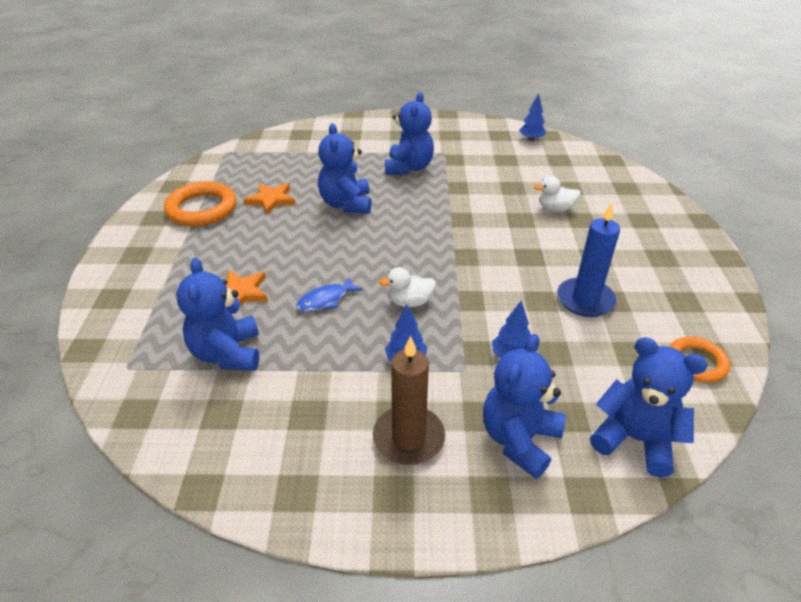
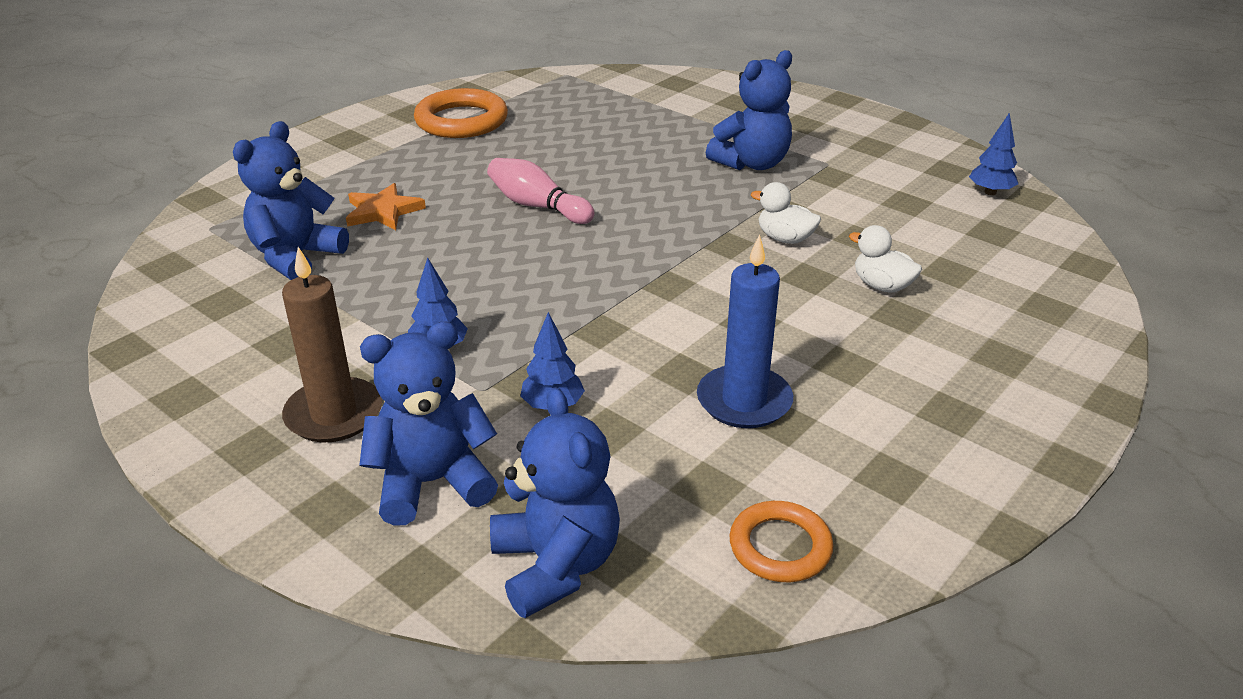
camera: 40 degrees right, 5 degrees down
orange star [243,183,296,214] -> none
blue fish [296,277,363,312] -> none
blue teddy bear [318,123,371,214] -> none
white duck [379,267,436,307] -> white duck moved to [751,182,821,244]
none -> pink bowling pin [487,158,595,224]

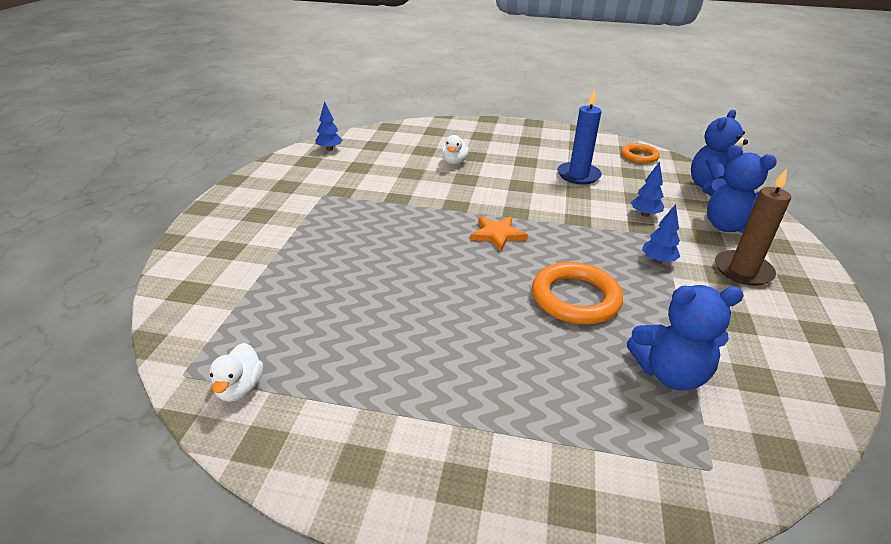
camera: 120 degrees left, 0 degrees up
orange star [346,183,426,230] -> orange star moved to [470,216,528,251]
orange ring [414,88,508,138] -> orange ring moved to [532,262,623,325]
pink bowling pin [487,158,595,224] -> none
blue teddy bear [706,50,792,170] -> none
white duck [751,182,821,244] -> white duck moved to [210,343,263,402]

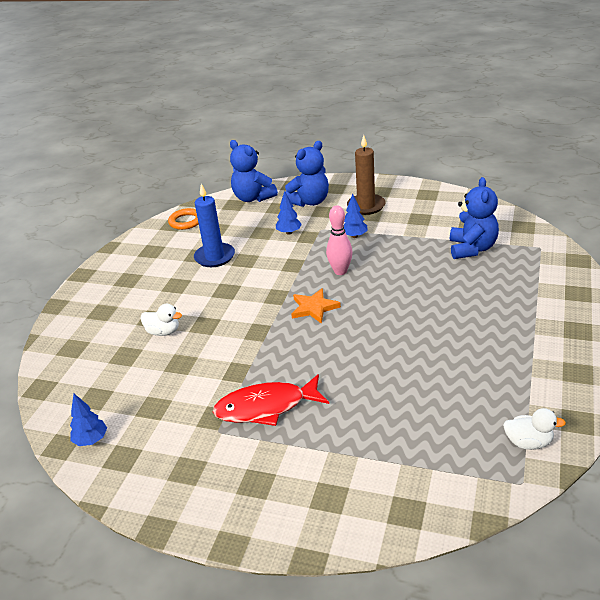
camera: 80 degrees left, 0 degrees up
orange ring [532,262,623,325] -> none
none -> red fish [213,374,329,426]
none -> pink bowling pin [326,205,353,275]

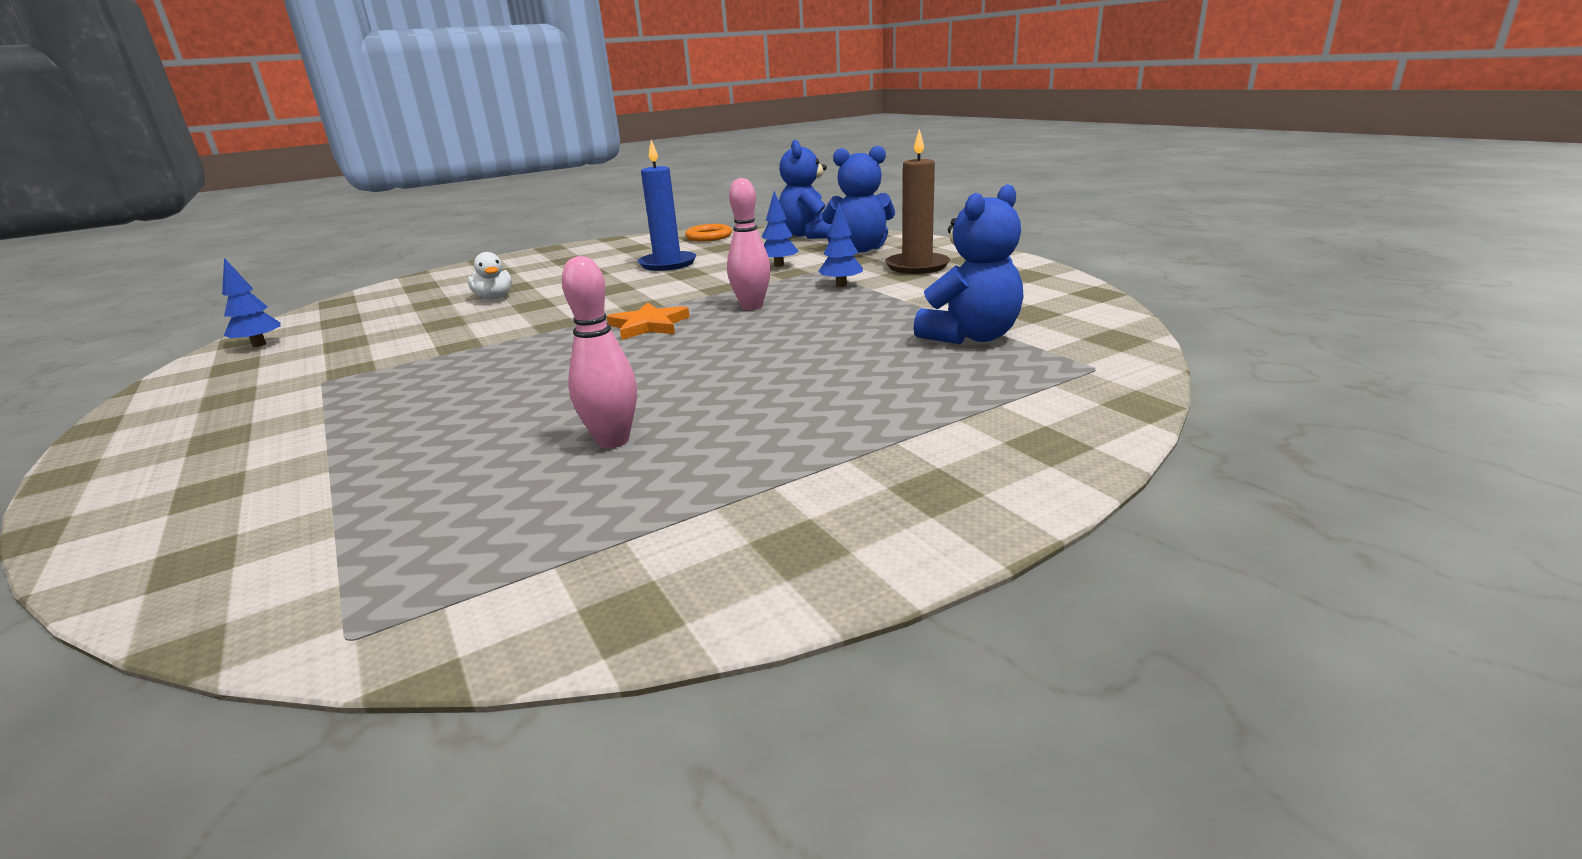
camera: 40 degrees right, 10 degrees down
red fish [213,374,329,426] -> none
white duck [503,408,566,450] -> none
none -> pink bowling pin [562,256,637,448]

